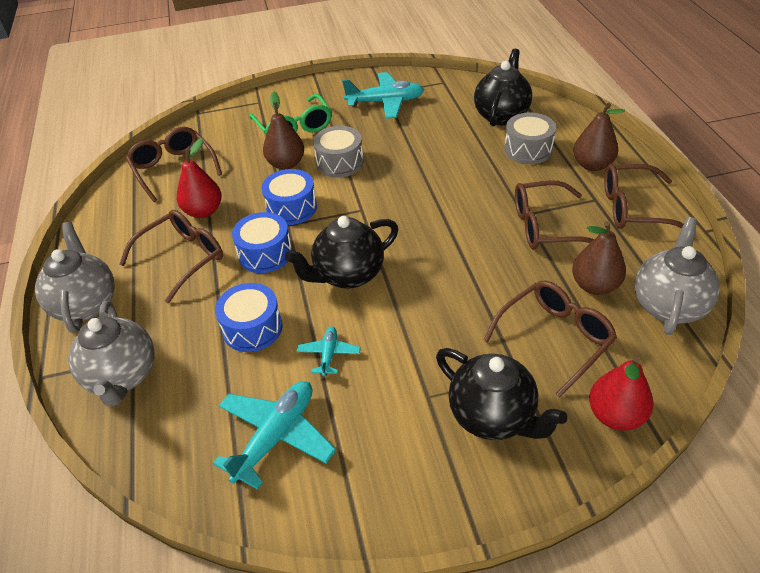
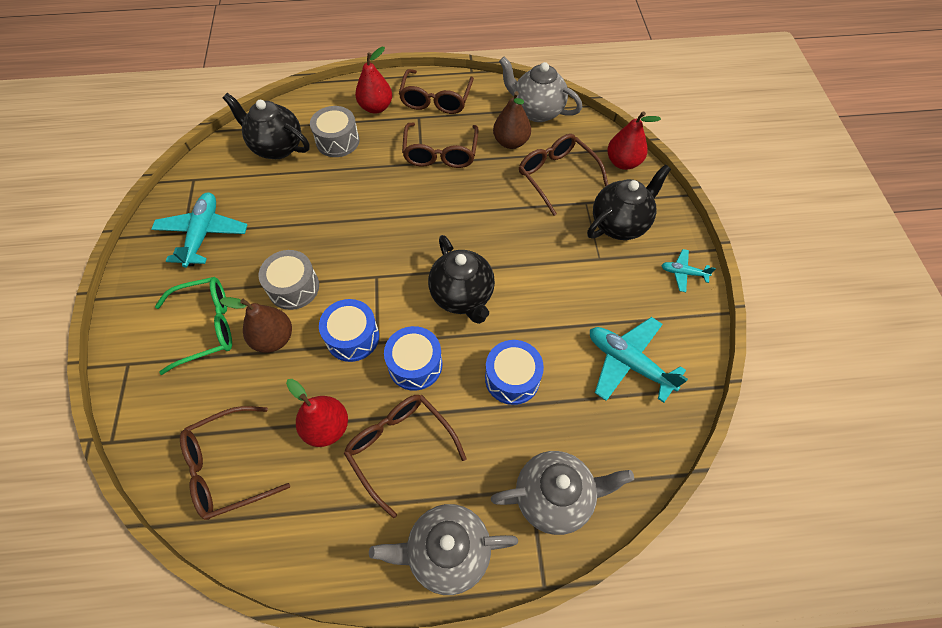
camera: 85 degrees left, 15 degrees up
turquoise plane [297,326,361,376] -> turquoise plane moved to [661,249,716,292]
brown pear [573,103,625,171] -> red pear [355,47,392,114]

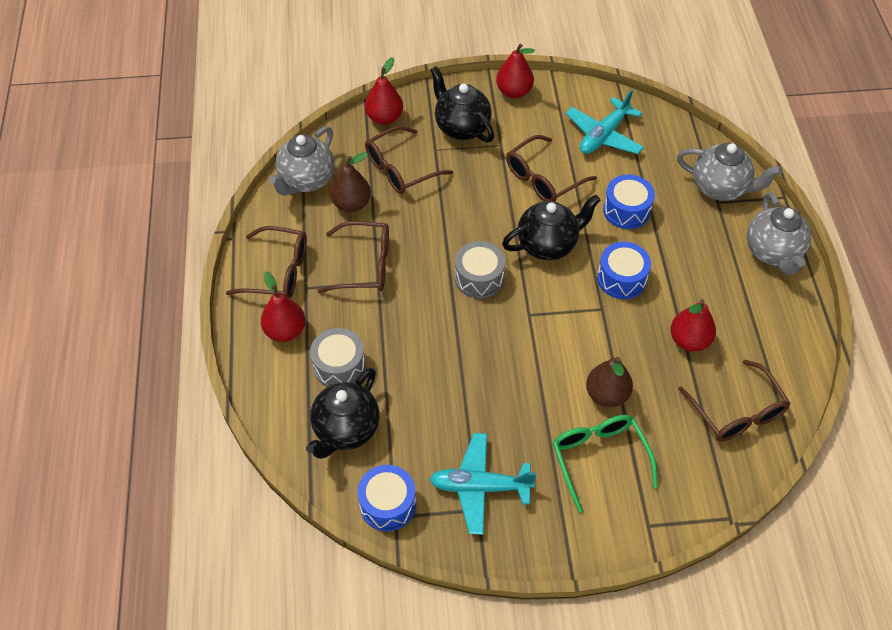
camera: 90 degrees left, 5 degrees down
grey drum [259,250,319,310] -> grey drum moved to [455,241,505,299]
blue drum [319,299,379,362] -> blue drum moved to [357,465,416,531]
brown glasses [344,395,467,518] -> brown glasses moved to [506,135,597,202]
grey teapot [491,451,634,535] -> grey teapot turned 120 degrees clockwise [677,143,782,201]
turquoise plane [661,249,716,292] -> red pear [496,44,535,98]

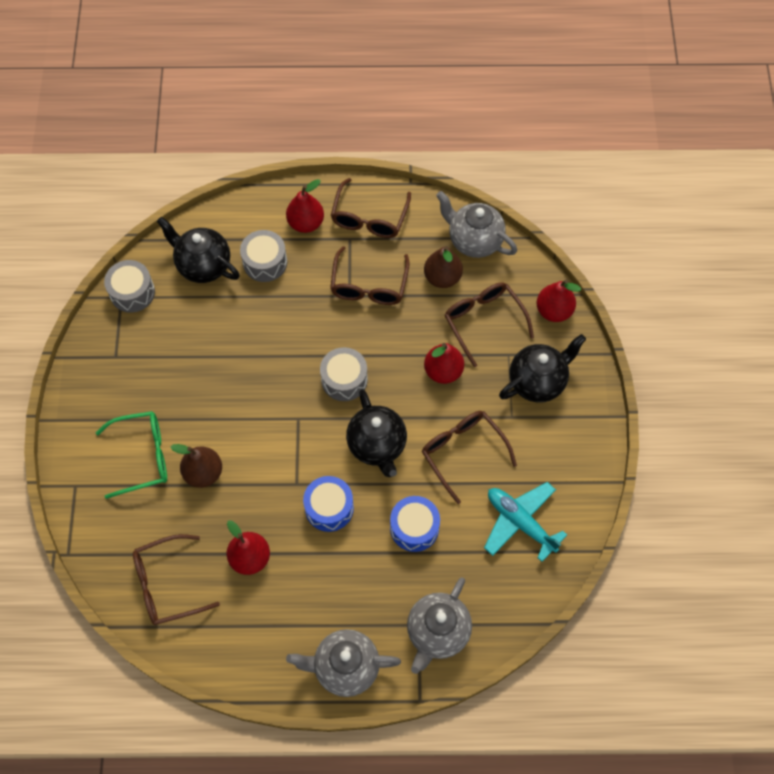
camera: 95 degrees right, 10 degrees up
blue drum [357,465,416,531] -> grey drum [104,260,155,313]
turquoise plane [430,433,536,535] -> none
red pear [496,44,535,98] -> red pear moved to [424,343,464,384]

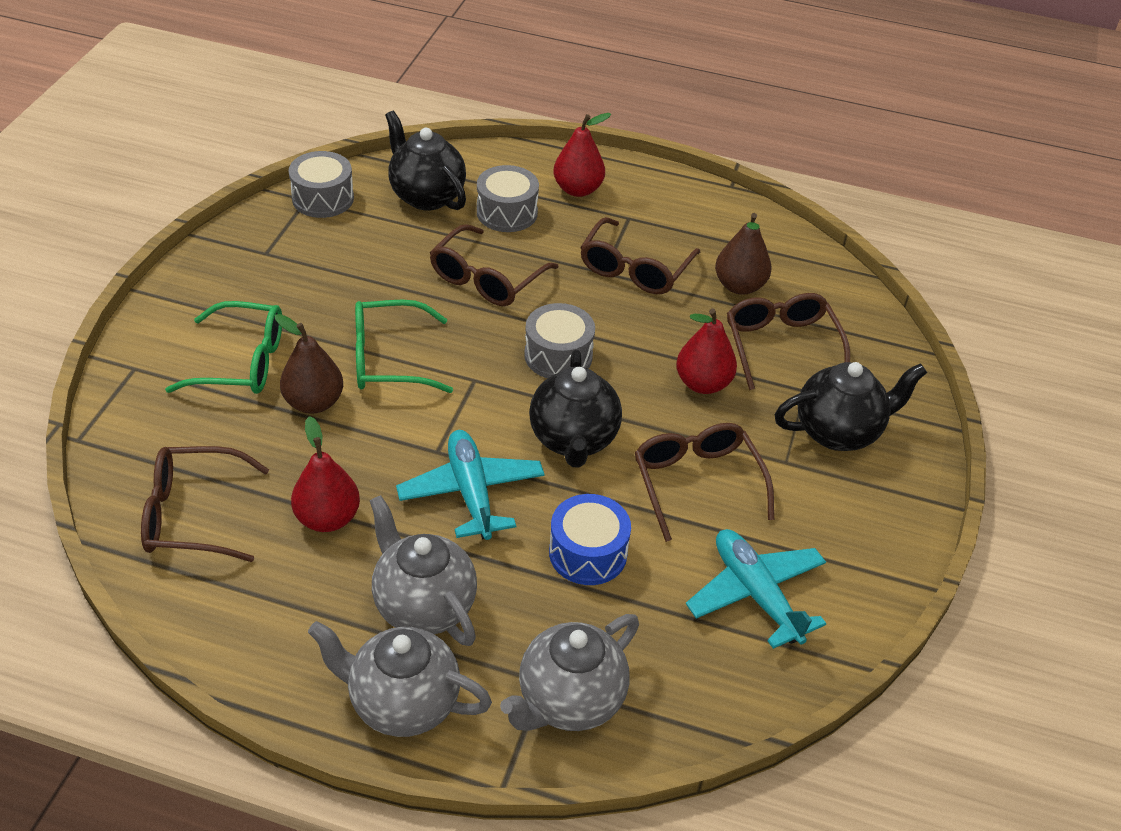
camera: 15 degrees right, 20 degrees down
blue drum [303,476,354,532] -> turquoise plane [396,430,545,540]
brown glasses [331,178,411,238] -> brown glasses moved to [430,224,558,306]
grey teapot [436,191,517,258] -> grey teapot moved to [370,495,477,646]
red pear [536,280,581,322] -> none
none -> green glasses [355,300,453,393]

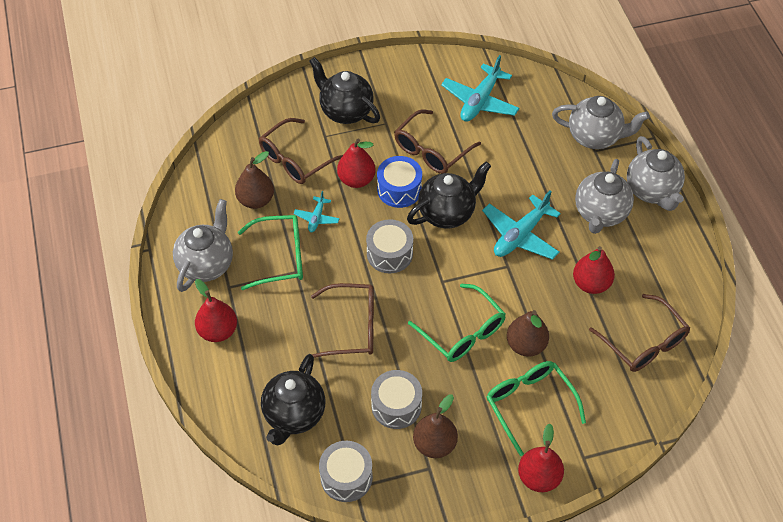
camera: 120 degrees left, 10 degrees up
grey drum [477,165,539,232] -> grey drum moved to [371,370,422,429]
blue drum [549,494,631,585] -> blue drum moved to [377,156,422,208]
brown glasses [580,217,700,294] -> green glasses [238,215,303,290]
none -> grey teapot [173,199,233,292]
none -> turquoise plane [293,191,340,232]
none -> brown pear [413,395,458,458]
none -> red pear [518,423,564,492]

